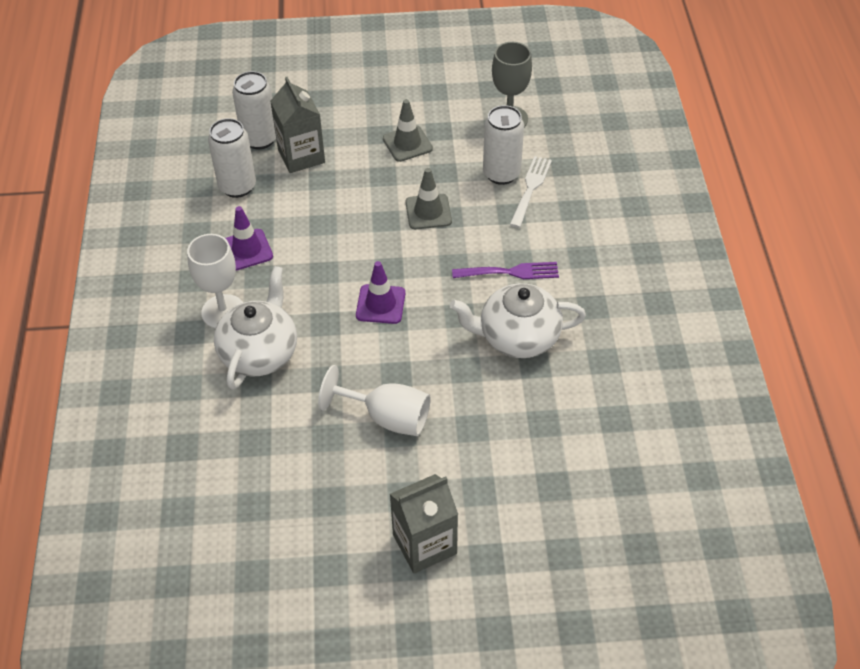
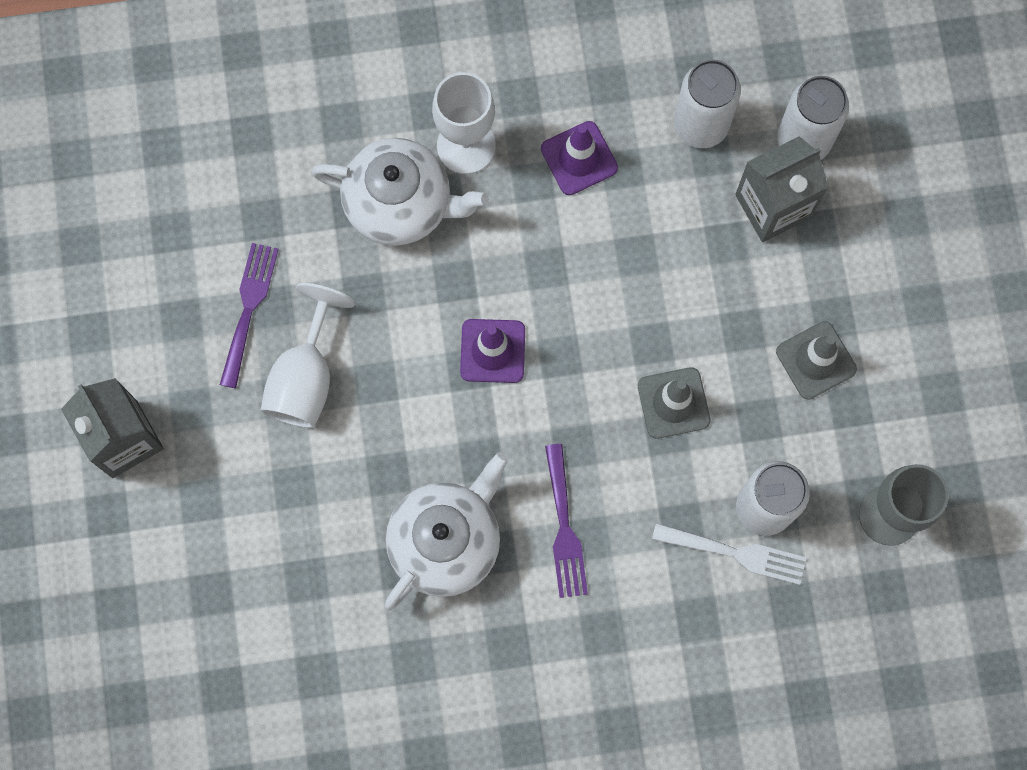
camera: 85 degrees right, 25 degrees up
white teapot [450,283,586,358] -> white teapot turned 45 degrees clockwise [384,452,508,610]
none -> purple fork [220,243,279,388]

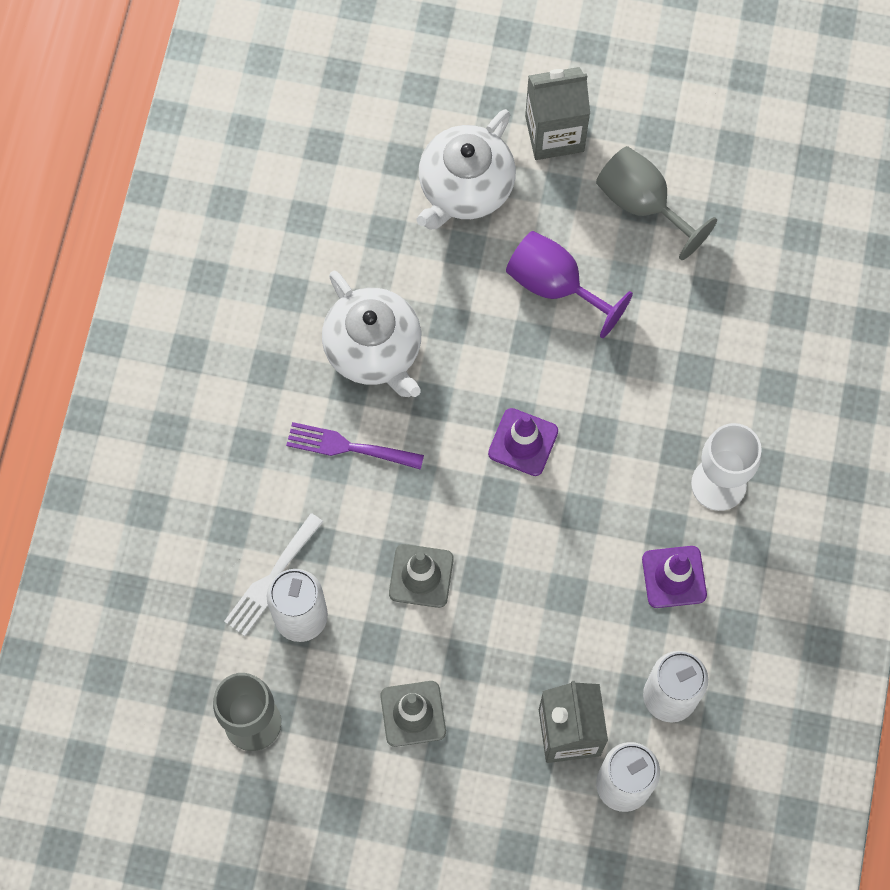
camera: 110 degrees right, 5 degrees down
purple fork [220,243,279,388] -> none
white goblet [260,283,355,428] -> purple goblet [506,231,633,338]
white teapot [311,138,489,246] -> white teapot moved to [417,109,516,229]
none -> grey goblet [596,146,717,260]

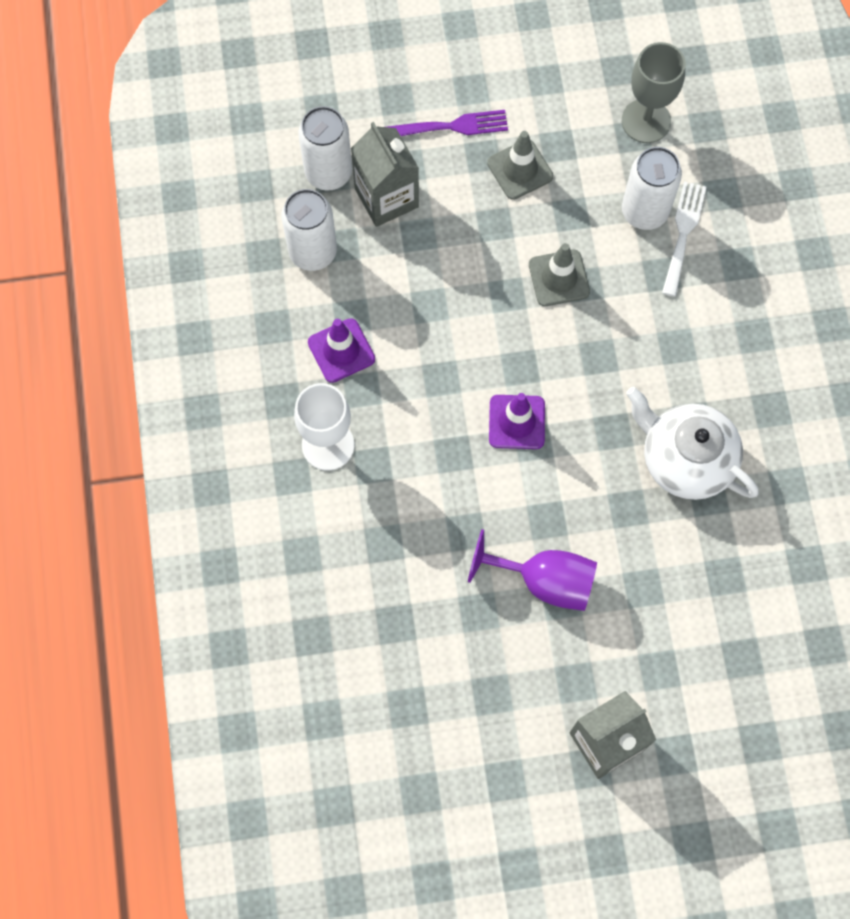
camera: 160 degrees right, 0 degrees up
purple fork [286,422,424,470] -> purple fork moved to [388,110,508,136]
white teapot [417,109,516,229] -> none
grey goblet [596,146,717,260] -> none

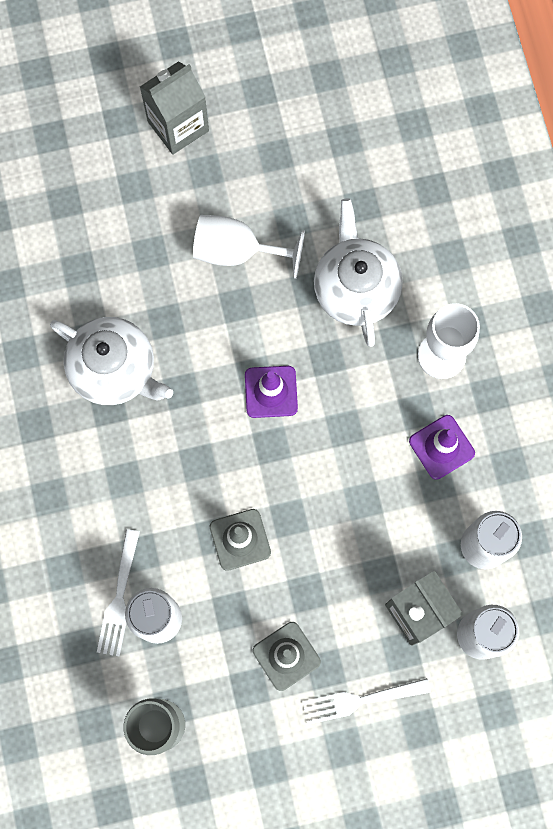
camera: 175 degrees right, 5 degrees up
purple fork [388,110,508,136] -> white fork [302,678,431,725]
purple goblet [468,529,597,611] -> white goblet [193,215,305,279]
none -> white teapot [314,199,403,347]

